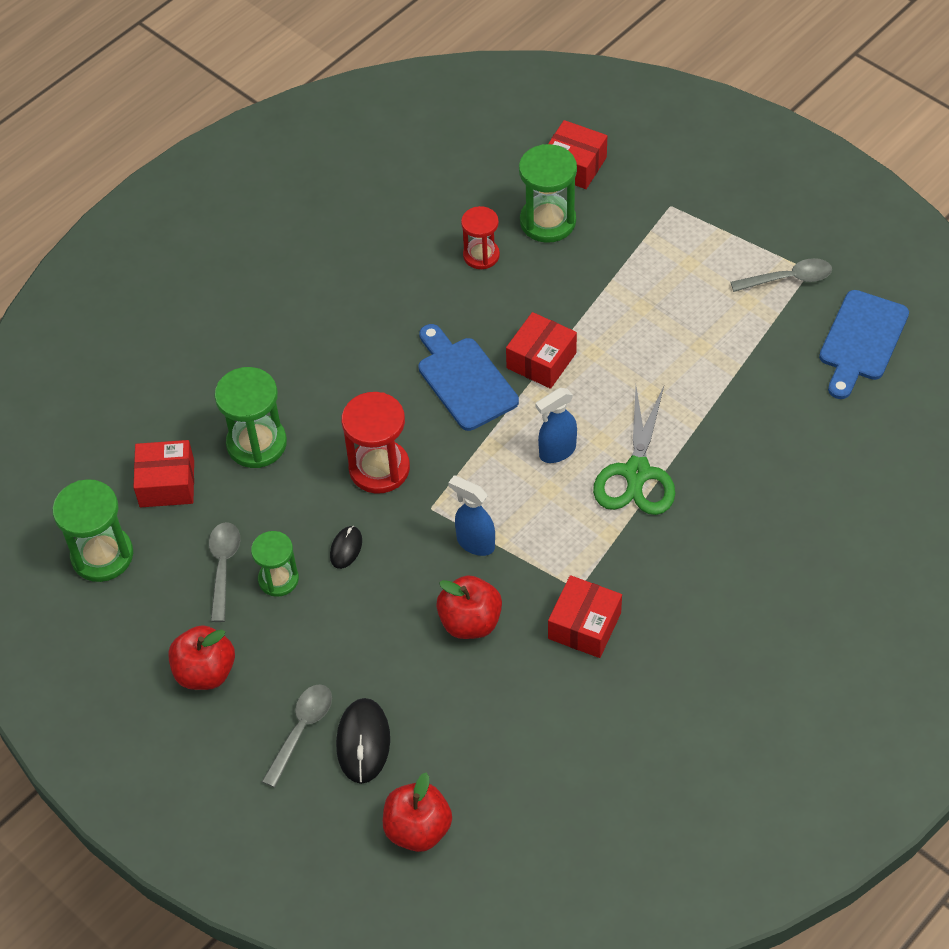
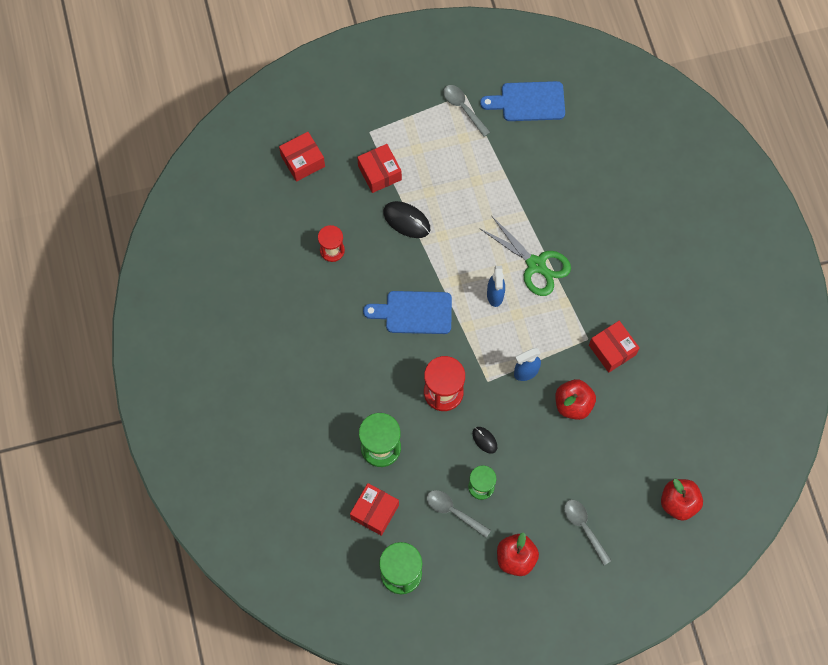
camera: 60 degrees left, 15 degrees up
black mouse [336,698,390,784] -> black mouse moved to [383,201,430,238]
red box [506,312,577,389] -> red box moved to [357,144,402,193]
green hourglass [519,144,577,243] -> none
grey spoon [731,258,832,292] -> grey spoon turned 60 degrees counterclockwise [443,85,490,137]
blue cutting board [819,290,909,399] -> blue cutting board turned 120 degrees clockwise [480,81,565,121]

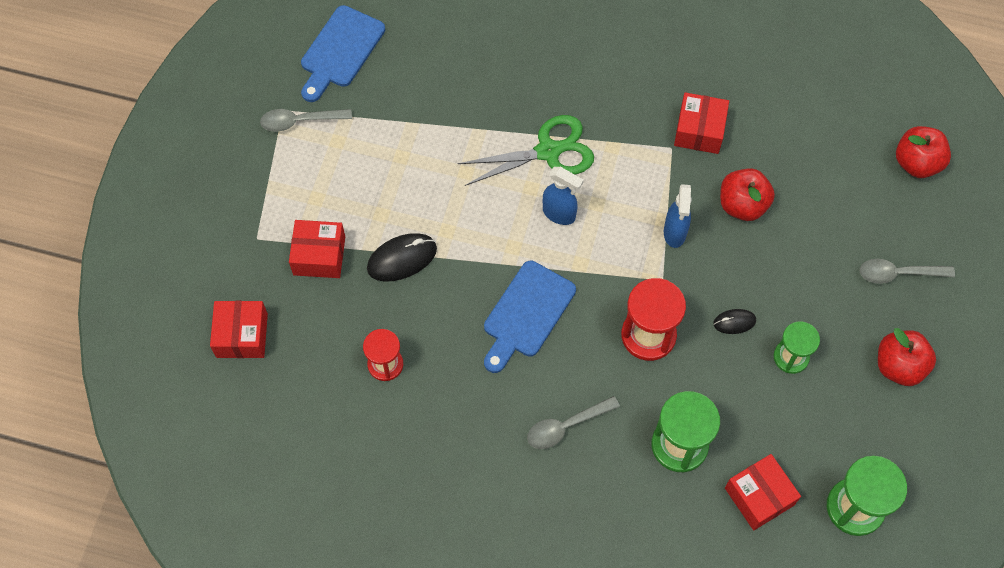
camera: 60 degrees left, 5 degrees down
grey spoon [427,490,491,538] -> grey spoon moved to [527,396,620,449]
red box [589,321,640,373] -> red box turned 75 degrees counterclockwise [674,92,729,154]

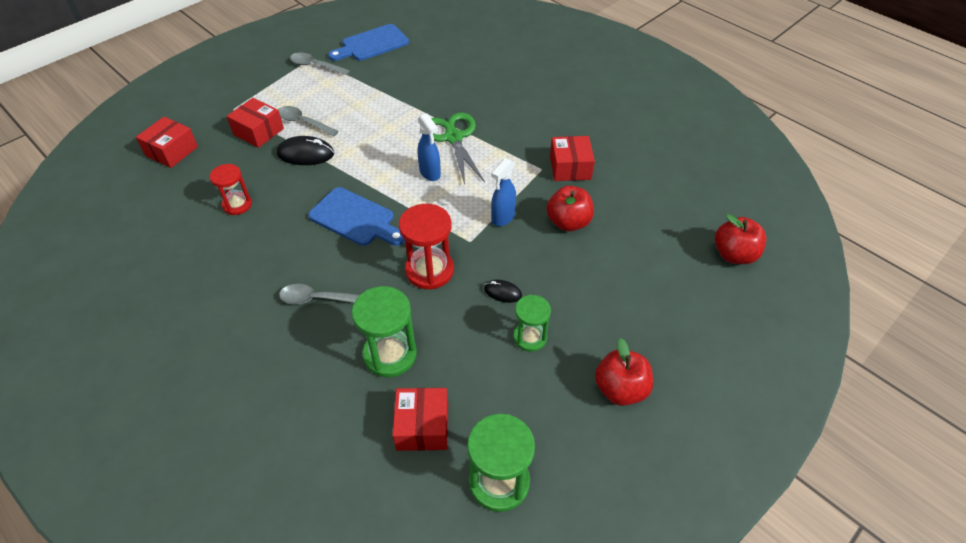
camera: 30 degrees right, 15 degrees down
green scissors [457,115,594,186] -> green scissors turned 120 degrees counterclockwise [431,112,485,184]
blue cutting board [484,261,576,373] -> blue cutting board turned 120 degrees counterclockwise [308,187,405,246]
red box [674,92,729,154] -> red box turned 45 degrees counterclockwise [550,136,595,181]
grey spoon [859,259,955,284] -> grey spoon moved to [278,106,339,137]

